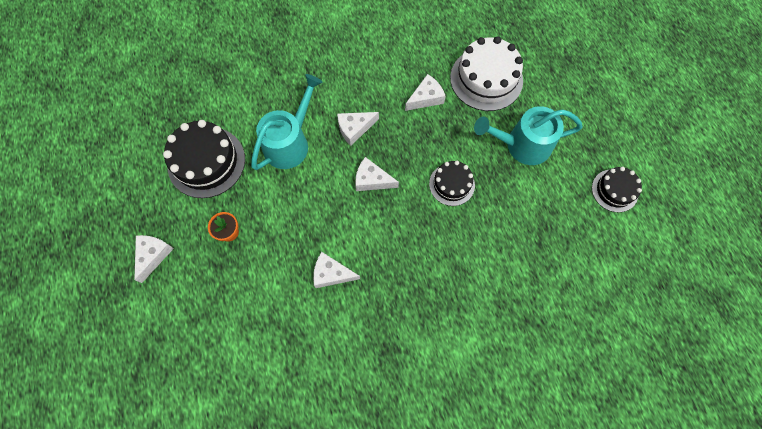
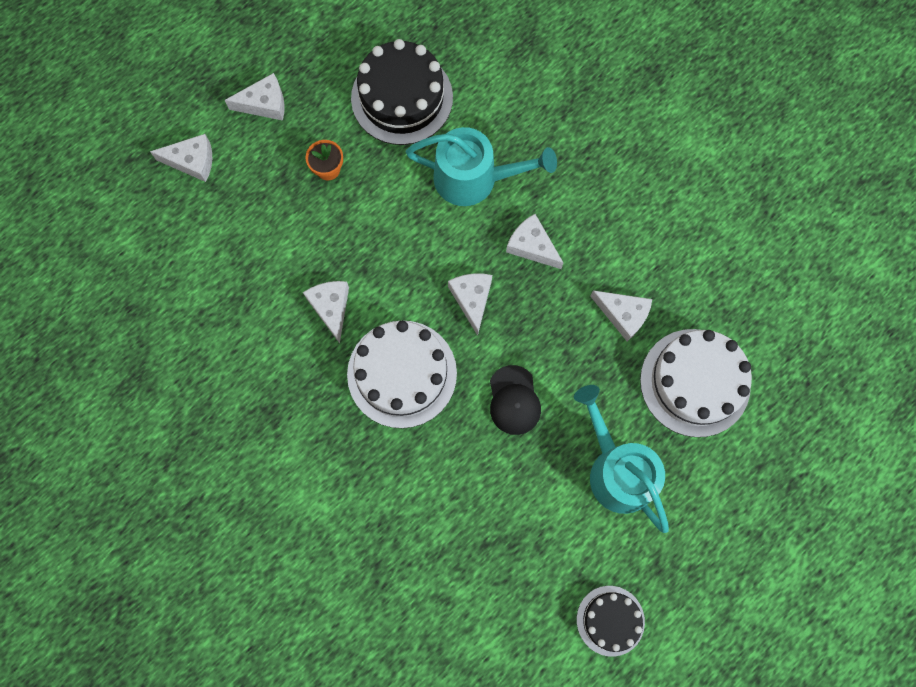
camera: 65 degrees right, 5 degrees up
black cake [429,161,475,206] -> black cap [490,365,541,435]
none -> white cheese [150,134,212,182]
none -> white cake [347,320,457,428]

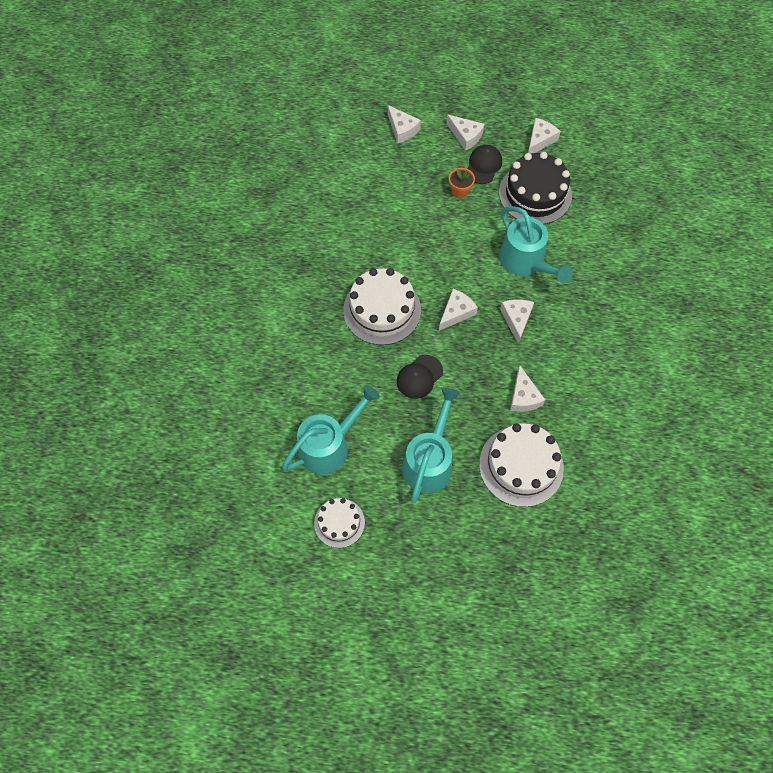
camera: 50 degrees right, 10 degrees down
white cheese [303,281,349,343] -> white cheese moved to [528,118,561,154]
black cake [577,586,645,657] -> white cake [314,498,365,548]
none -> turquoise watering can [282,385,380,475]
none -> black cap [467,145,502,184]

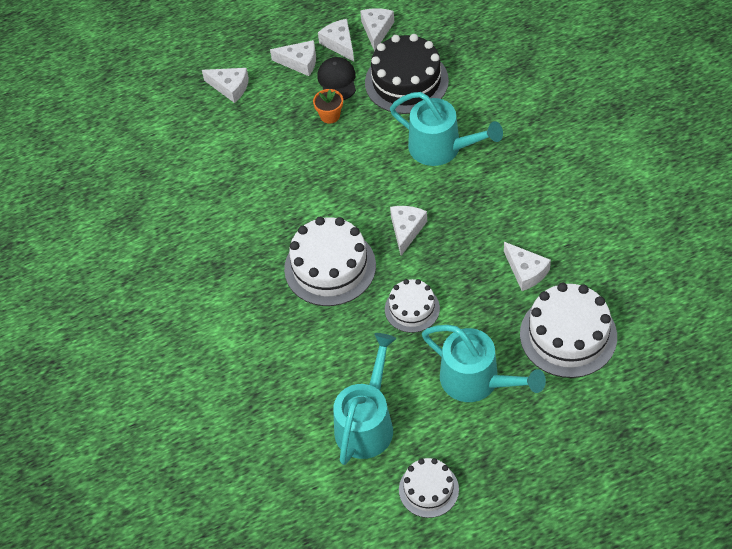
camera: 25 degrees left, 10 degrees down
black cap [397,355,443,399] -> white cake [385,279,440,333]
turquoise watering can [402,388,460,503] -> turquoise watering can turned 135 degrees clockwise [422,325,546,402]
white cheese [500,299,534,344] -> white cheese moved to [318,19,354,62]

